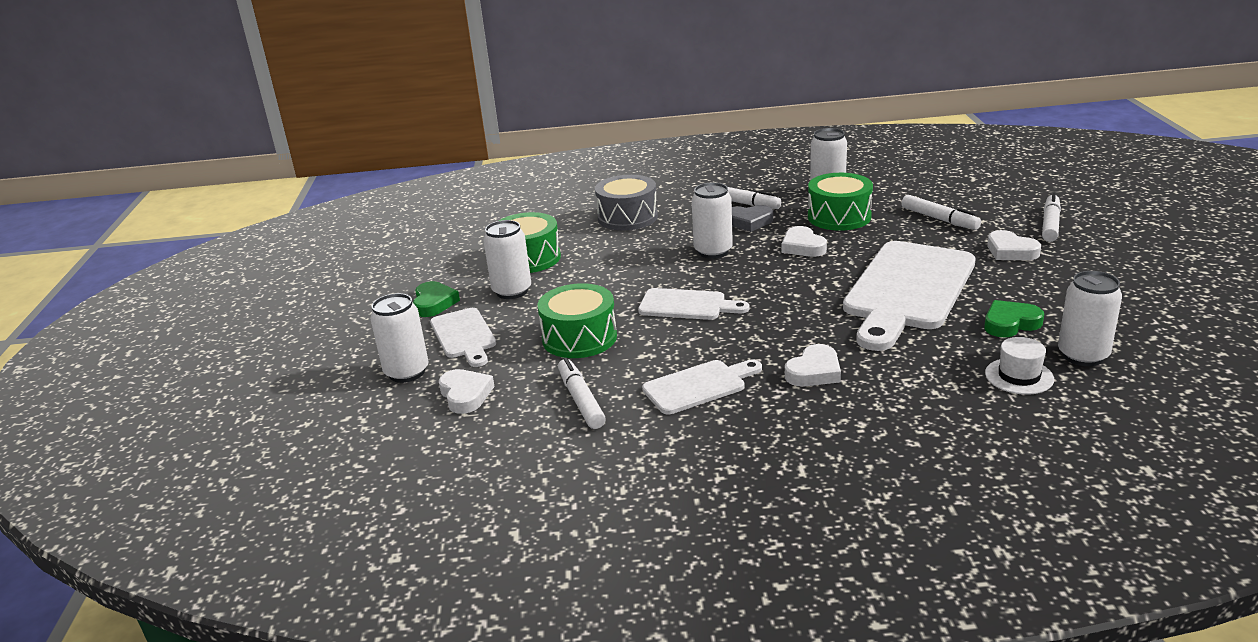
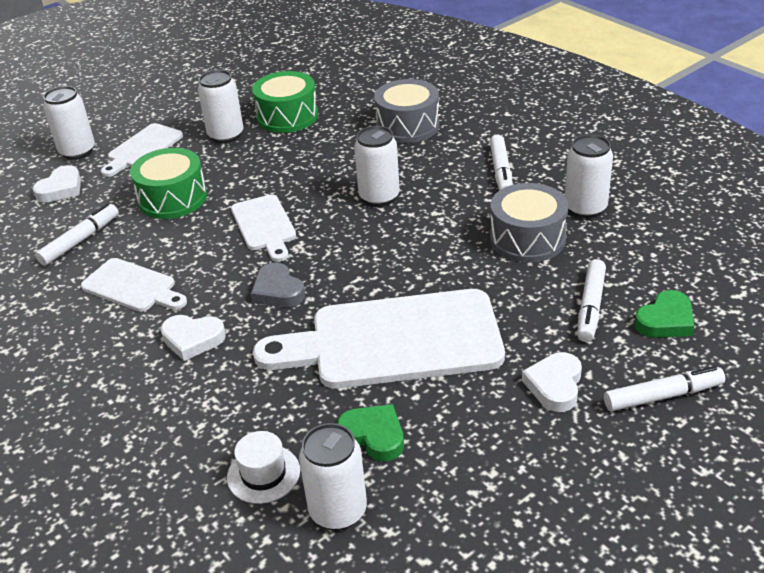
camera: 55 degrees right, 10 degrees up
green heart [413,281,460,317] -> green heart moved to [635,290,694,338]
grey heart [732,205,773,232] -> grey heart moved to [250,262,305,307]
white heart [782,226,827,257] -> none
green drum [808,173,873,231] -> grey drum [490,183,568,262]

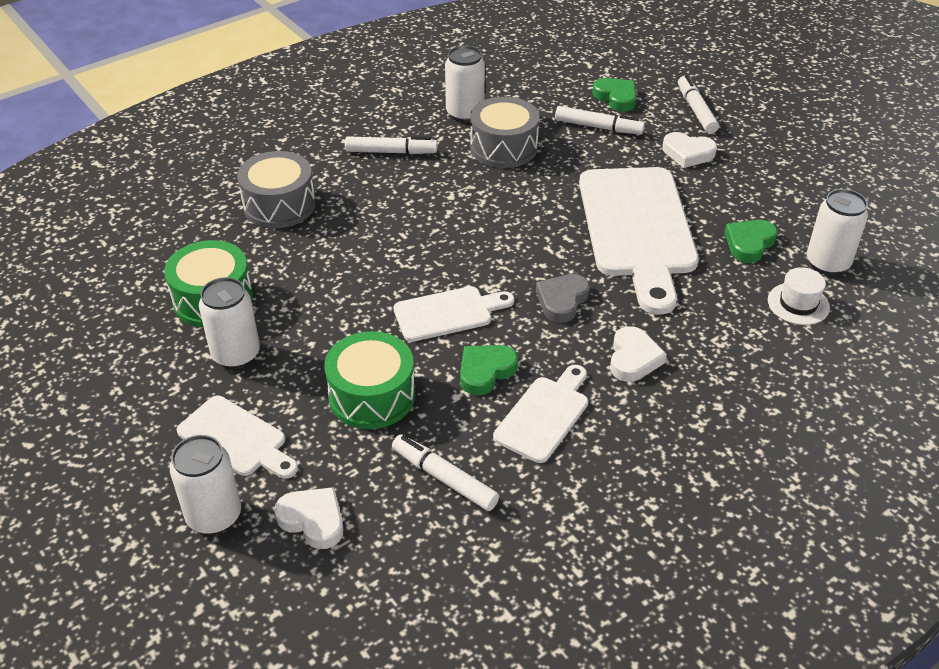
camera: 90 degrees left, 5 degrees up
grey heart [250,262,305,307] -> grey heart turned 150 degrees clockwise [536,274,590,323]
white can [354,126,400,207] -> none
none -> green heart [460,345,518,395]

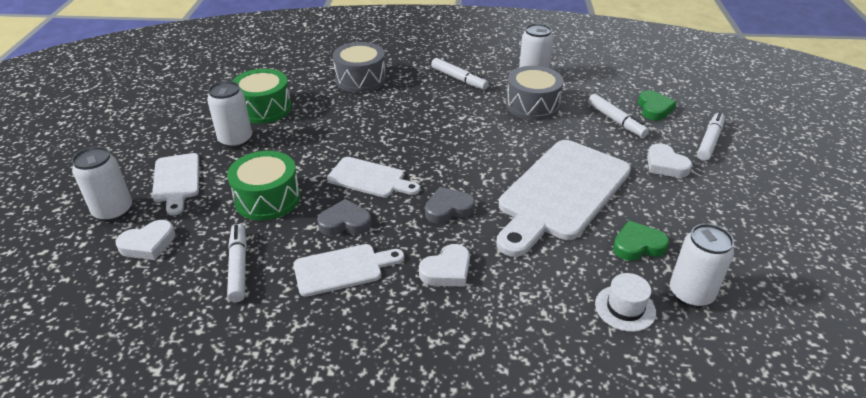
camera: 40 degrees right, 5 degrees down
white heart [274,487,343,549] -> white heart turned 75 degrees clockwise [116,220,175,260]
green heart [460,345,518,395] -> grey heart [317,199,372,236]

